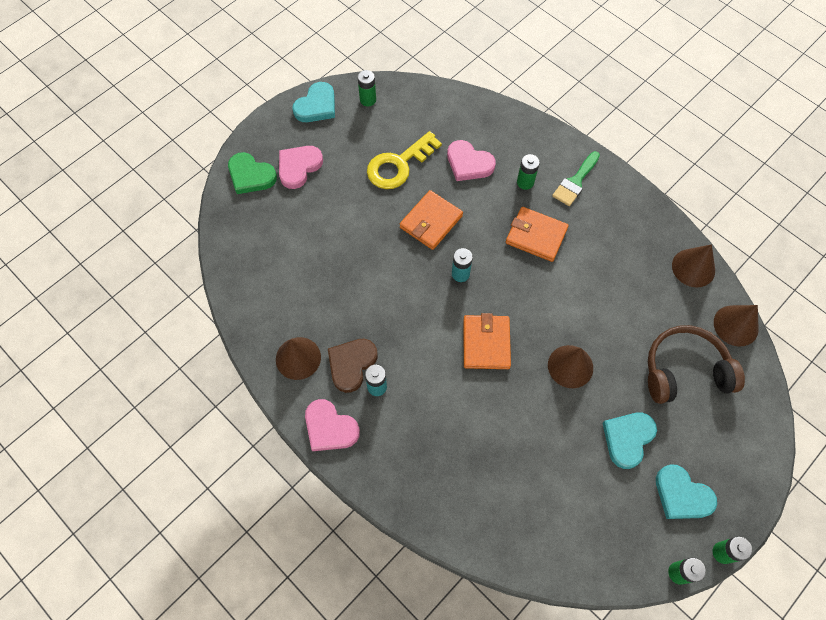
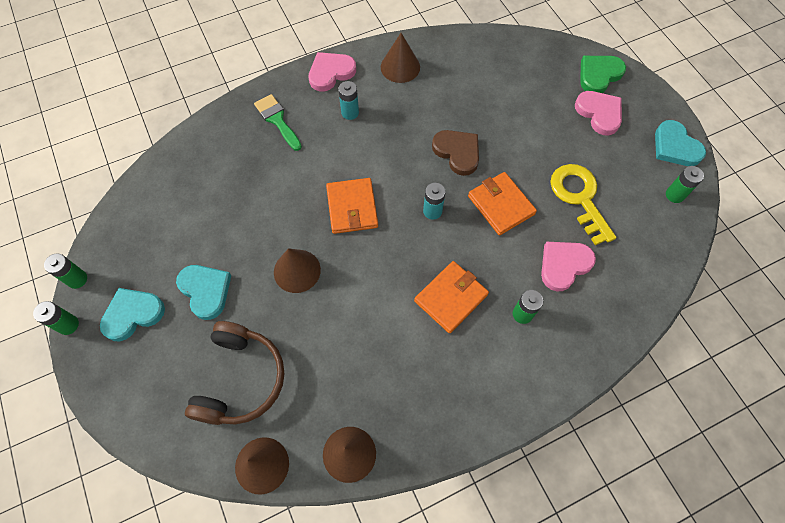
camera: 110 degrees right, 0 degrees up
brown heart [328,339,378,393] -> brown heart moved to [432,130,479,176]
orange wallet [464,313,511,369] -> orange wallet turned 60 degrees clockwise [326,178,378,234]
green brush [552,151,600,206] -> green brush moved to [254,94,302,151]

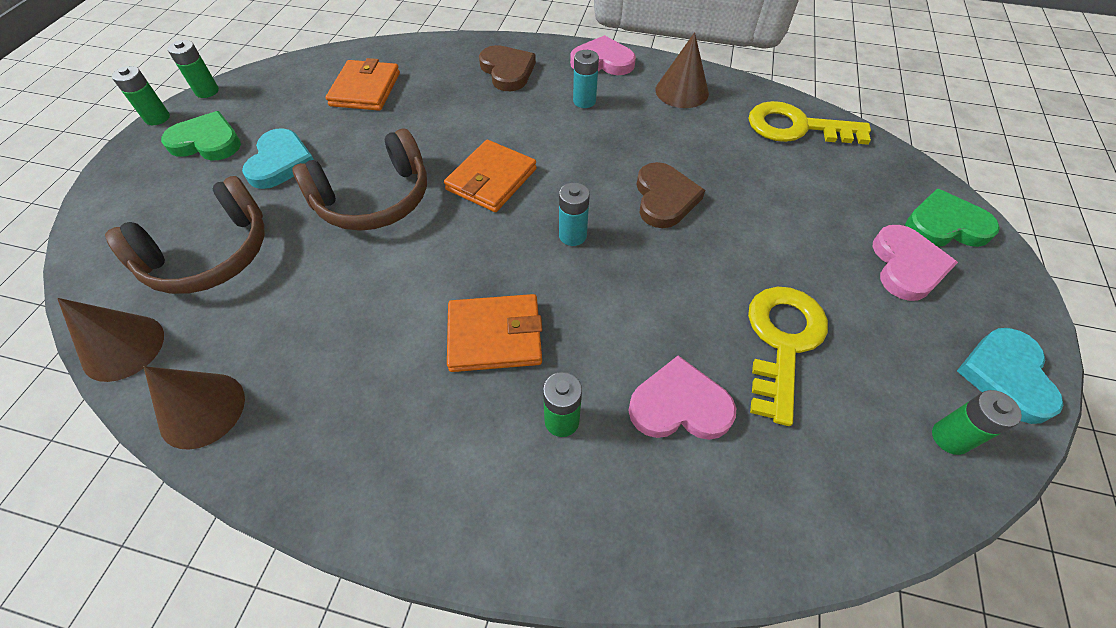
camera: 40 degrees right, 10 degrees down
turquoise heart [100,288,165,342] -> green heart [161,111,241,161]
green brush [254,94,302,151] -> brown heart [479,45,536,91]
brown cone [274,248,321,293] -> brown headphones [292,128,427,231]
orange wallet [468,172,537,236] -> orange wallet moved to [325,58,400,111]
none -> yellow key [749,101,871,145]

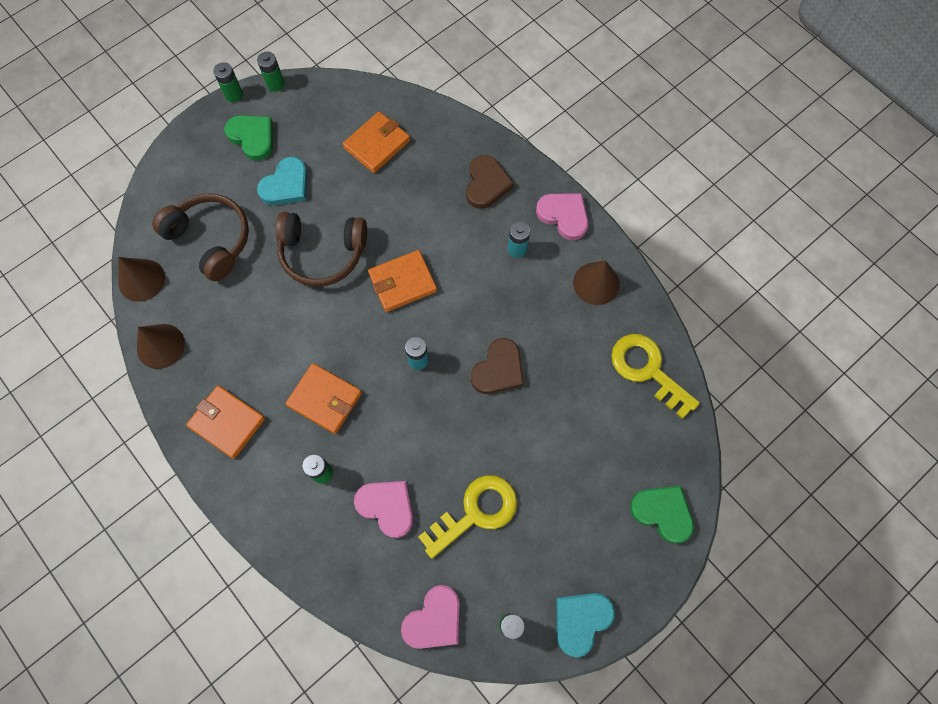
camera: 35 degrees right, 15 degrees up
brown headphones [105,176,264,294] -> brown headphones turned 135 degrees counterclockwise [152,193,249,281]
pink heart [873,225,958,301] -> pink heart moved to [401,585,460,649]
none -> orange wallet [186,385,265,459]

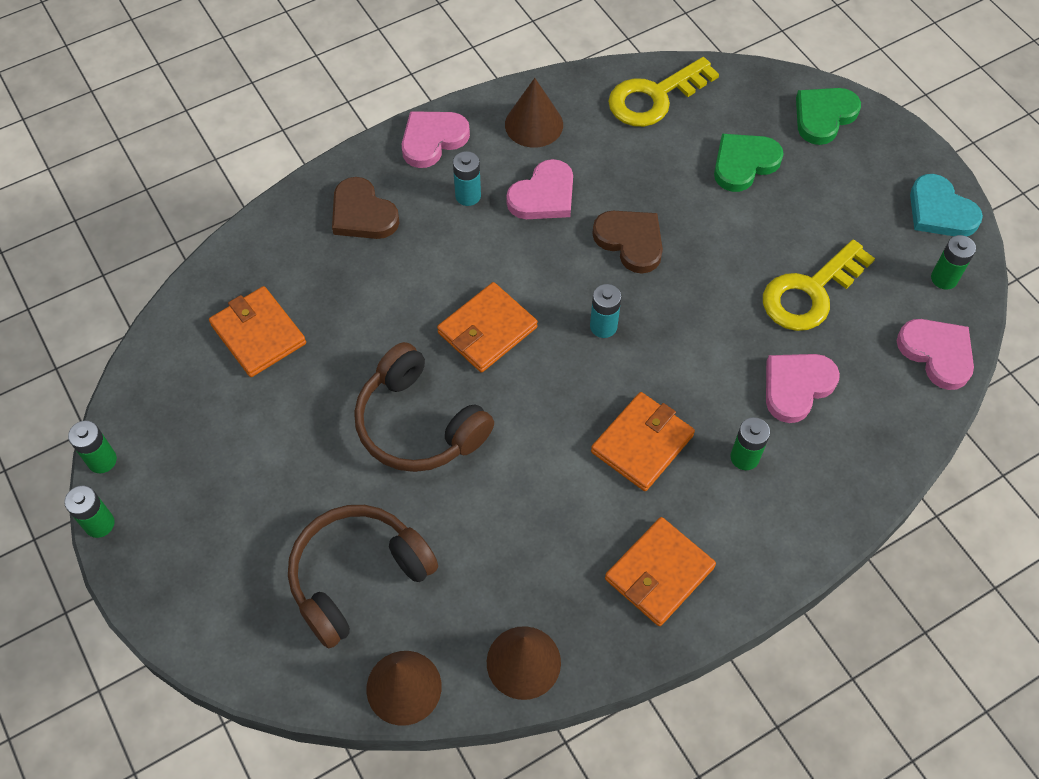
camera: 80 degrees left, 10 degrees down
green heart [224,115,273,161] -> green heart moved to [714,134,784,192]
turquoise heart [257,157,307,205] -> none
brown headphones [275,212,367,287] -> brown headphones turned 120 degrees clockwise [354,342,494,472]
orange wallet [368,250,437,312] -> orange wallet turned 60 degrees clockwise [437,282,538,372]
yellow key [419,475,517,559] -> yellow key turned 105 degrees counterclockwise [763,239,875,331]
brown heart [466,155,514,209] -> brown heart turned 150 degrees counterclockwise [332,177,399,239]
none -> pink heart [506,159,573,219]

